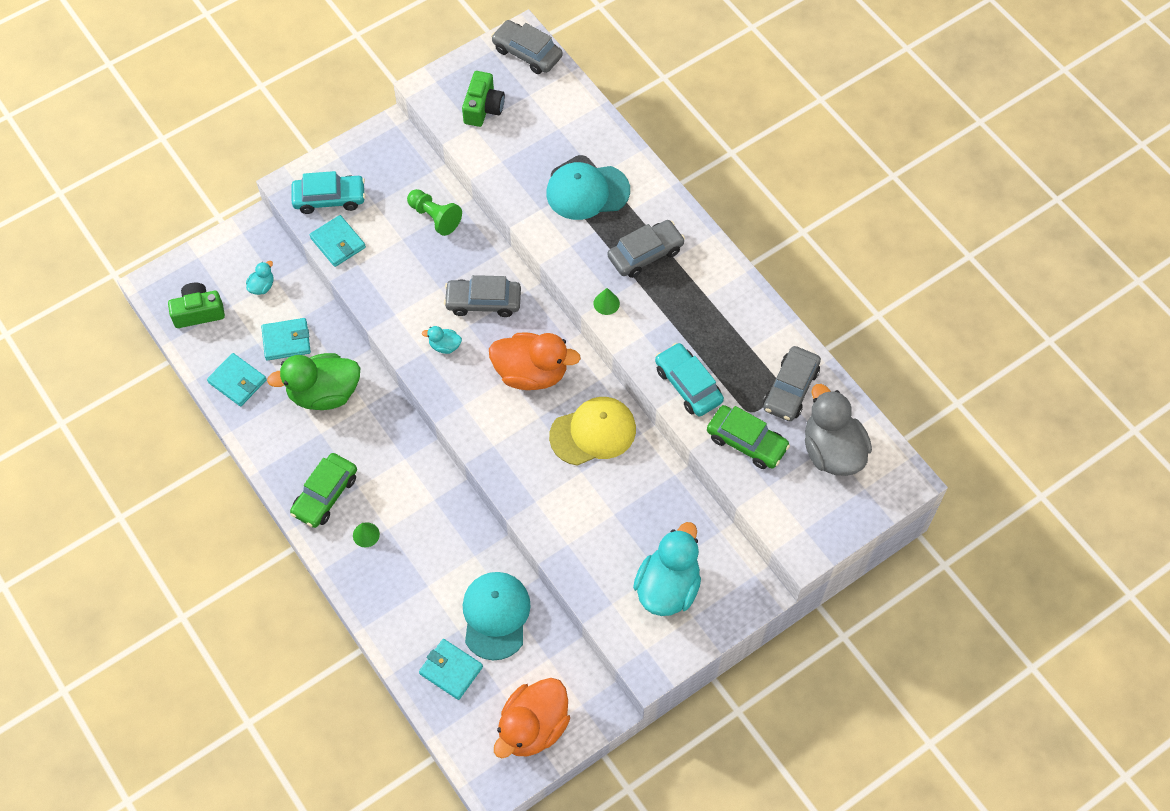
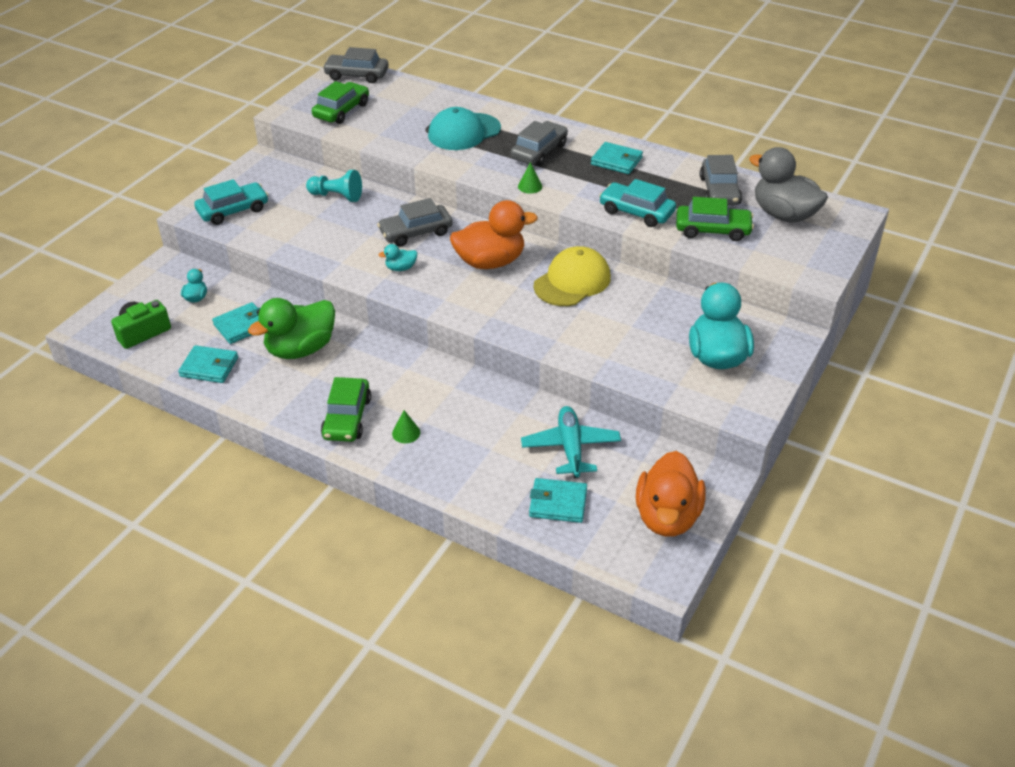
camera: 25 degrees left, 20 degrees down
turquoise wallet [310,215,366,267] -> turquoise wallet moved to [591,142,643,174]
green pawn [407,189,462,236] -> turquoise pawn [306,170,362,202]
green camera [462,71,505,127] -> green car [312,81,369,124]
turquoise cap [463,572,531,660] -> turquoise plane [521,406,621,478]

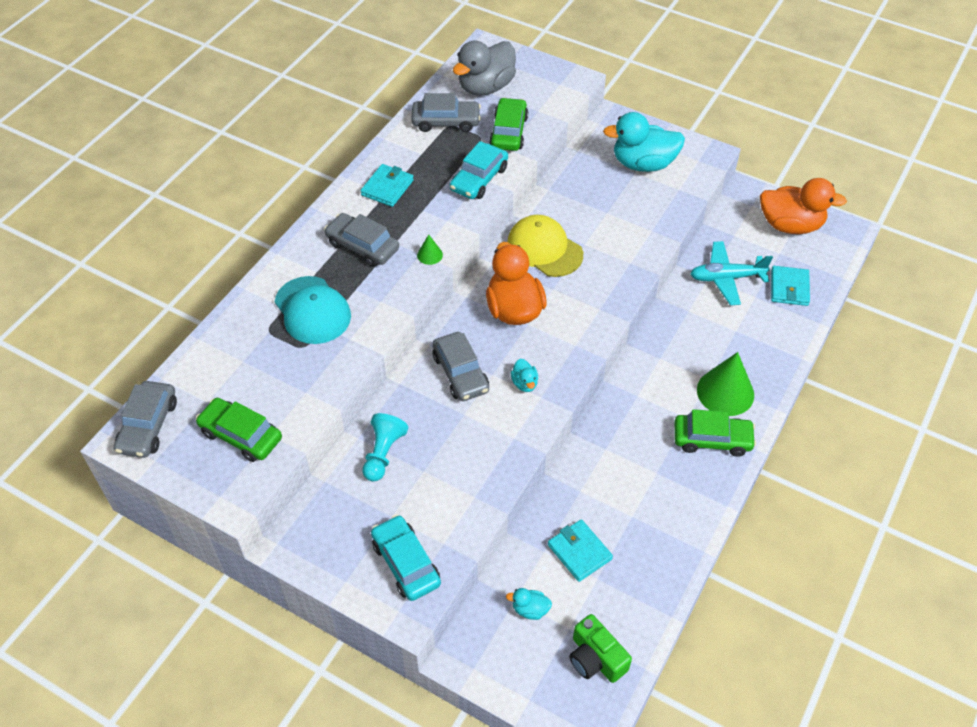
camera: 90 degrees left, 10 degrees up
turquoise wallet [178,345,238,383] -> none
green duck [248,298,335,359] -> none
green cone [392,410,420,443] -> green cone [697,352,754,416], size x2.19

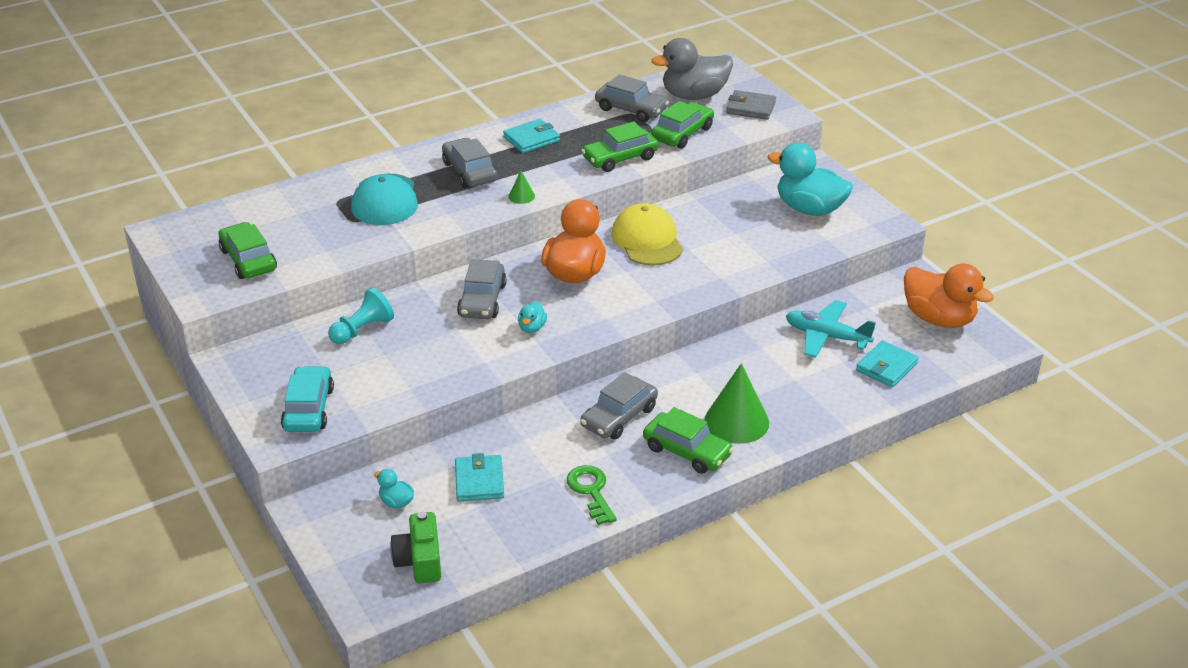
camera: 30 degrees right, 15 degrees down
grey car [114,381,177,458] -> grey car moved to [580,372,658,439]
turquoise car [450,141,508,199] -> green car [581,121,659,172]
none -> green key [567,465,617,525]
none -> grey wallet [726,90,776,120]

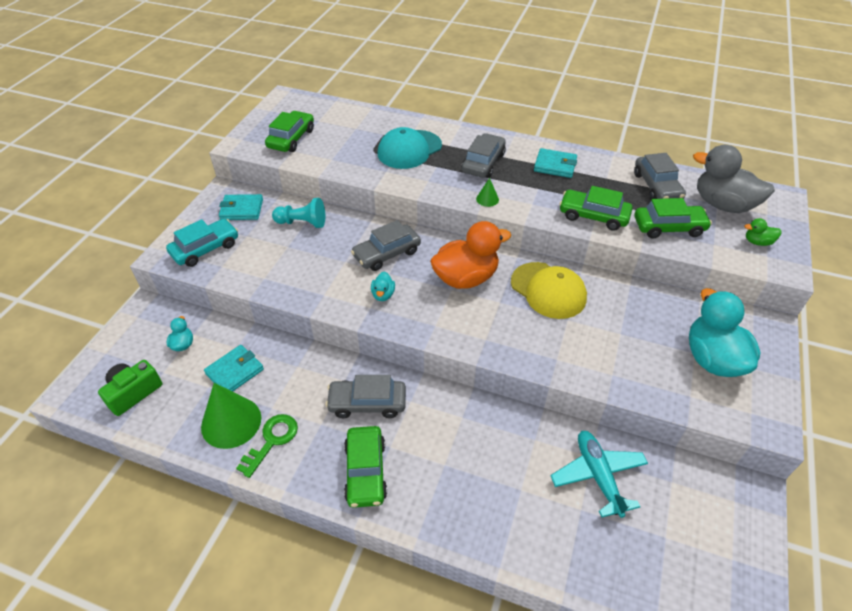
camera: 50 degrees right, 10 degrees up
turquoise duck [518,301,547,333] -> turquoise duck turned 60 degrees counterclockwise [371,272,395,301]
yellow cap [611,203,683,265] -> yellow cap turned 105 degrees clockwise [511,262,587,319]
green cone [704,363,769,444] -> green cone moved to [201,383,261,449]
grey wallet [726,90,776,120] -> green duck [745,218,782,246]
turquoise wallet [856,341,919,387] -> turquoise wallet moved to [219,194,263,220]
orange duck [904,264,994,328] -> none

